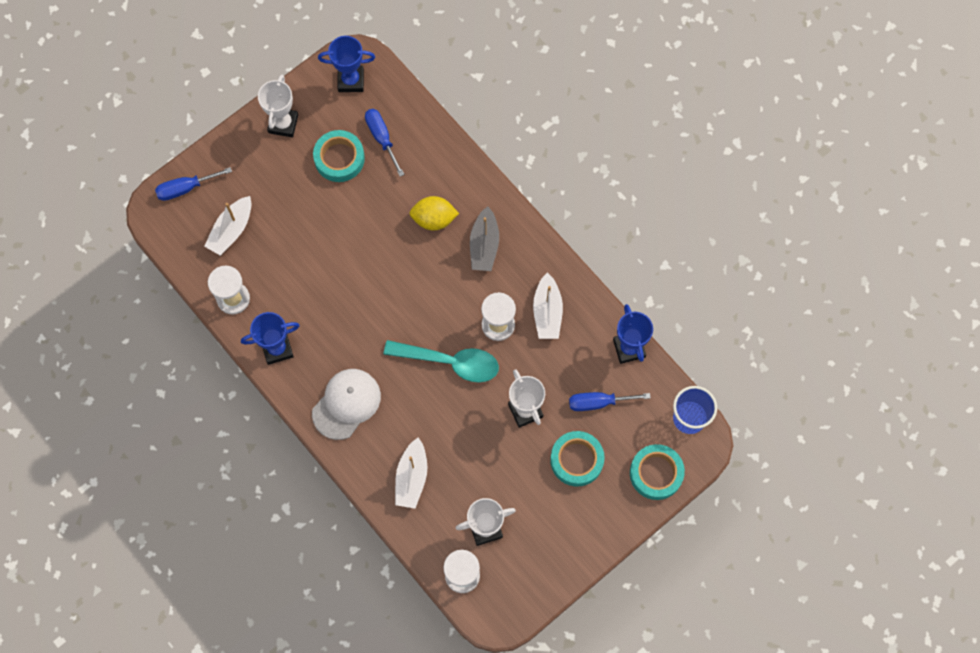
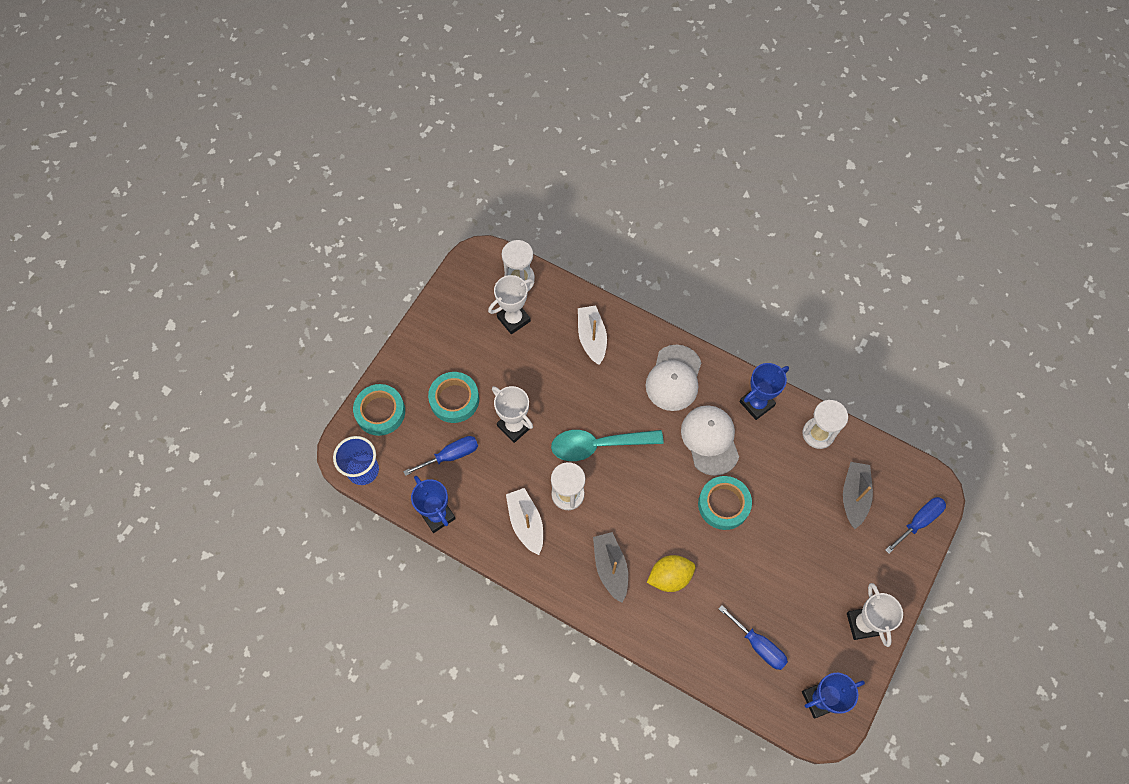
camera: 160 degrees right, 5 degrees down
white boat [204,196,252,256] -> grey boat [843,462,873,529]
turquoise tape [313,130,365,182] -> turquoise tape moved to [698,476,752,530]
none -> white cap [681,405,739,476]

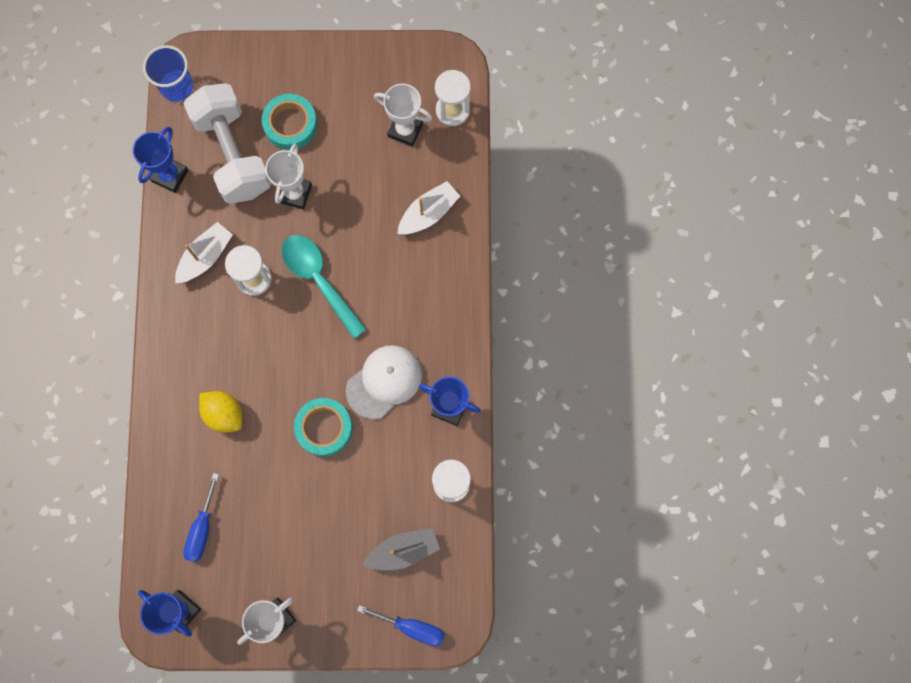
camera: 60 degrees right, 10 degrees up
turquoise tape [353,384,405,436] -> none
blue screwdriver [403,436,478,476] -> white dumbbell [184,83,272,204]
grey boat [593,532,628,603] -> none
white cap [646,345,701,411] -> none

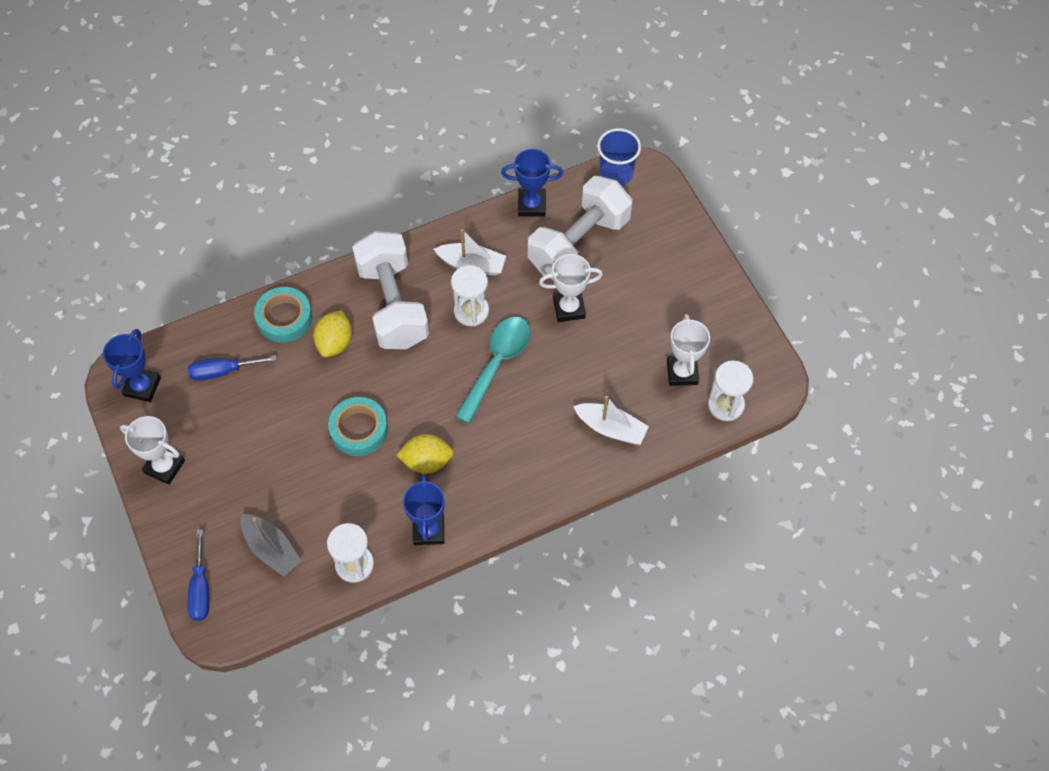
camera: 65 degrees right, 15 degrees down
turquoise tape [262,94,318,150] -> turquoise tape moved to [254,287,312,343]
white cap [346,345,422,419] -> yellow lemon [396,434,454,474]
none -> white dumbbell [352,231,429,349]

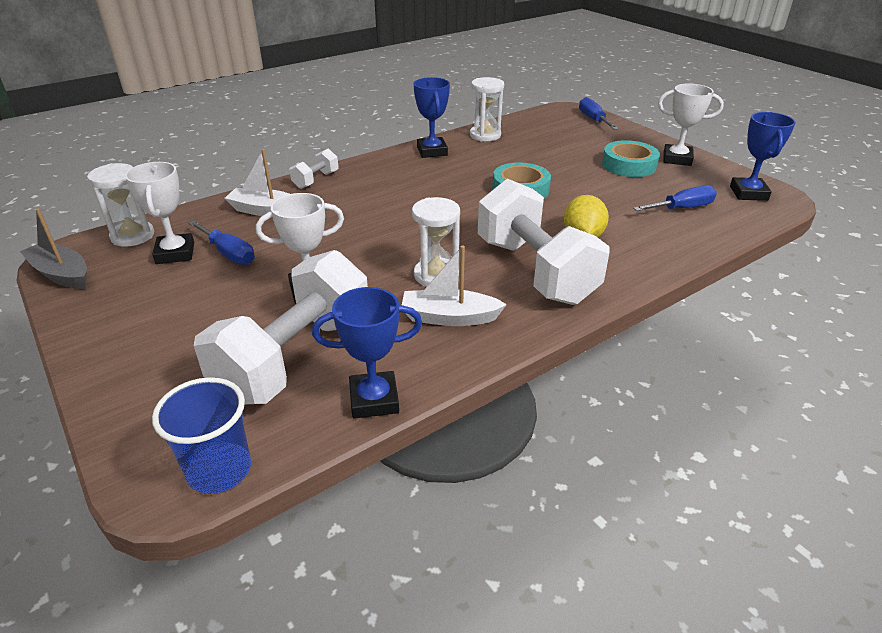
camera: 170 degrees right, 25 degrees down
grey boat [240,514,302,577] -> grey boat moved to [20,208,87,289]
turquoise tape [254,287,312,343] -> turquoise tape moved to [602,140,660,177]
yellow lemon [396,434,454,474] -> none
turquoise spoon [455,317,531,424] -> none
none -> blue screwdriver [188,220,255,265]
none -> white dumbbell [290,149,339,189]

